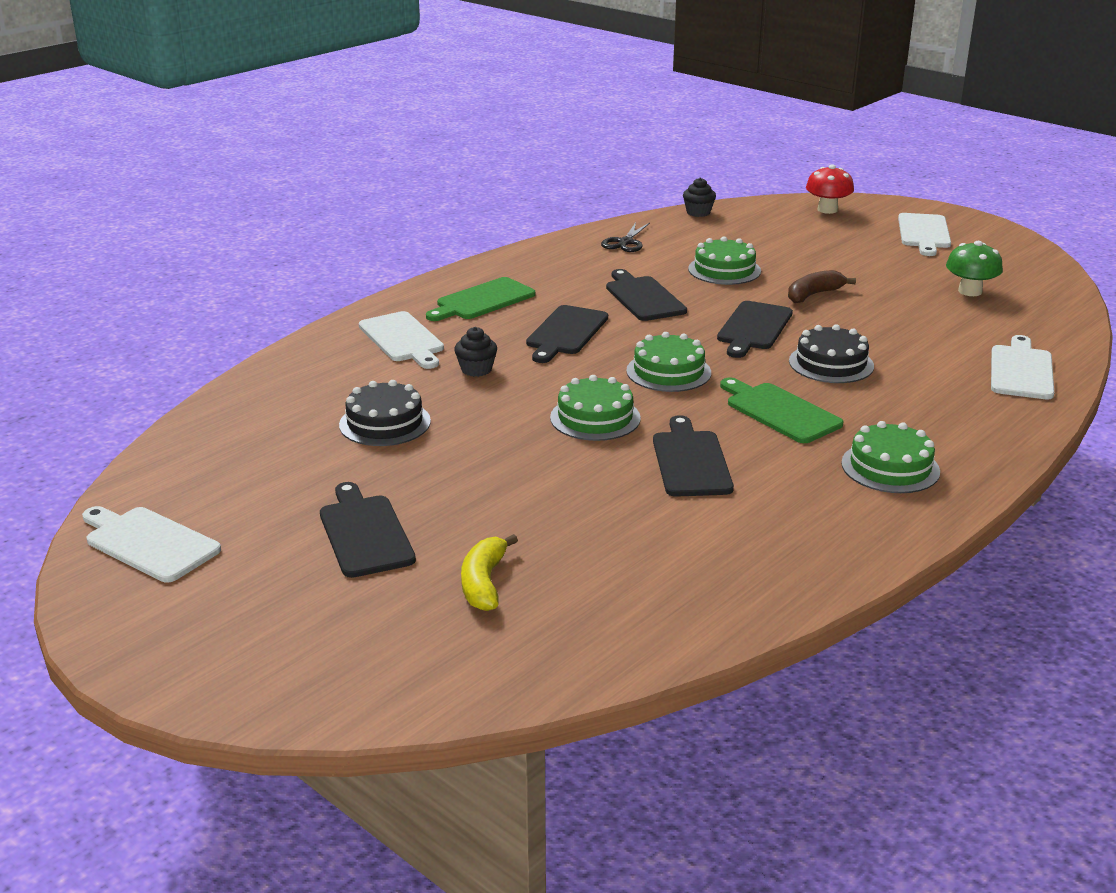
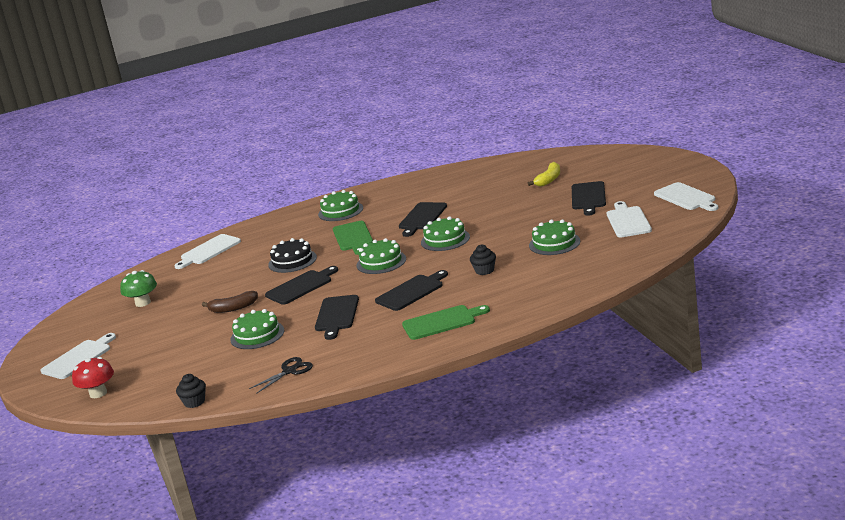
camera: 150 degrees left, 5 degrees down
black cake [339,380,431,446] -> green cake [529,219,580,255]
white cutting board [359,311,444,369] -> white cutting board moved to [606,201,652,237]

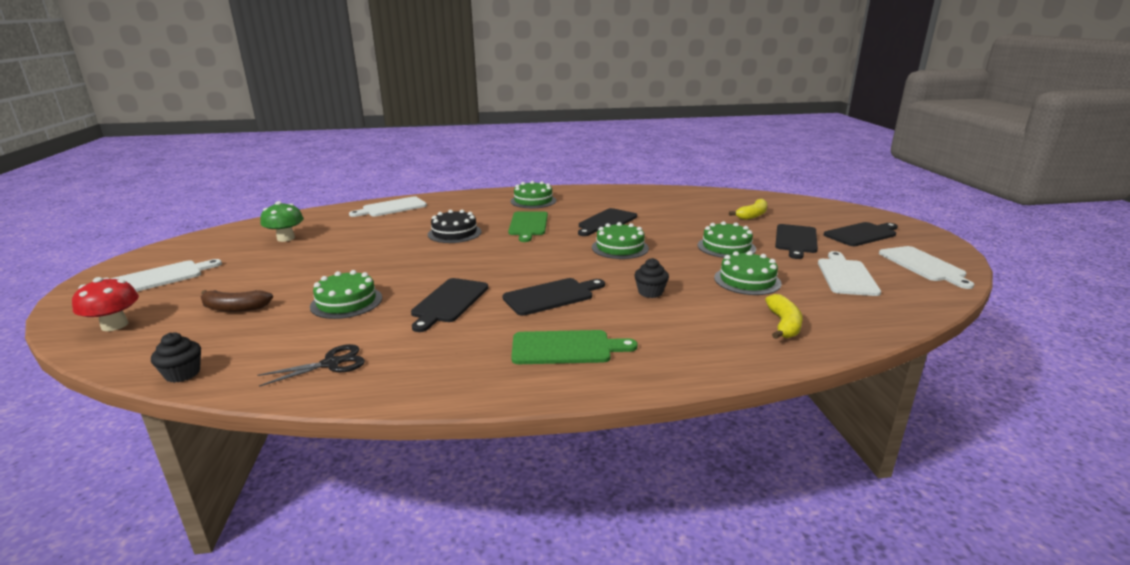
camera: 10 degrees right, 0 degrees up
brown banana [202,291,258,313] -> brown banana moved to [201,290,273,312]
black cutting board [265,266,338,305] -> black cutting board moved to [824,222,898,246]
green cake [357,238,406,274] -> green cake moved to [698,221,756,258]
none -> yellow banana [765,294,803,339]

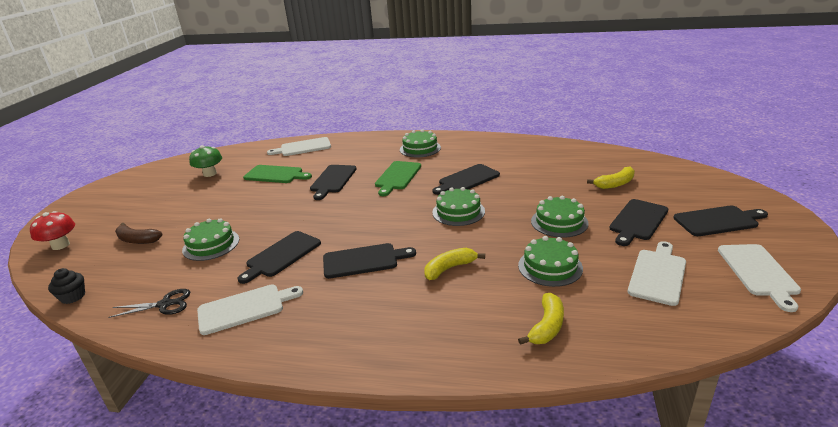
camera: 20 degrees right, 5 degrees up
white cutting board [111,259,222,292] -> white cutting board moved to [197,285,303,335]
black cake [428,210,482,243] -> black cutting board [310,165,357,200]
green cutting board [511,330,638,364] -> green cutting board moved to [243,165,312,183]
black cupcake [634,258,669,298] -> yellow banana [424,248,485,280]

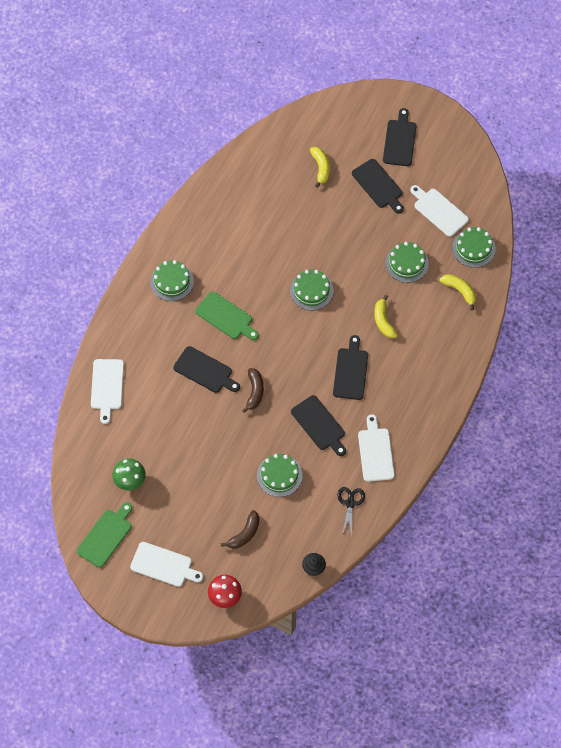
camera: 75 degrees left, 35 degrees up
green cutting board [243,165,312,183] -> green cutting board moved to [77,502,132,568]
black cutting board [432,164,500,195] -> none
green cake [531,196,589,238] -> green cake moved to [452,227,495,268]
white cutting board [718,244,801,312] -> white cutting board moved to [130,542,203,587]
none -> brown banana [242,368,264,413]

